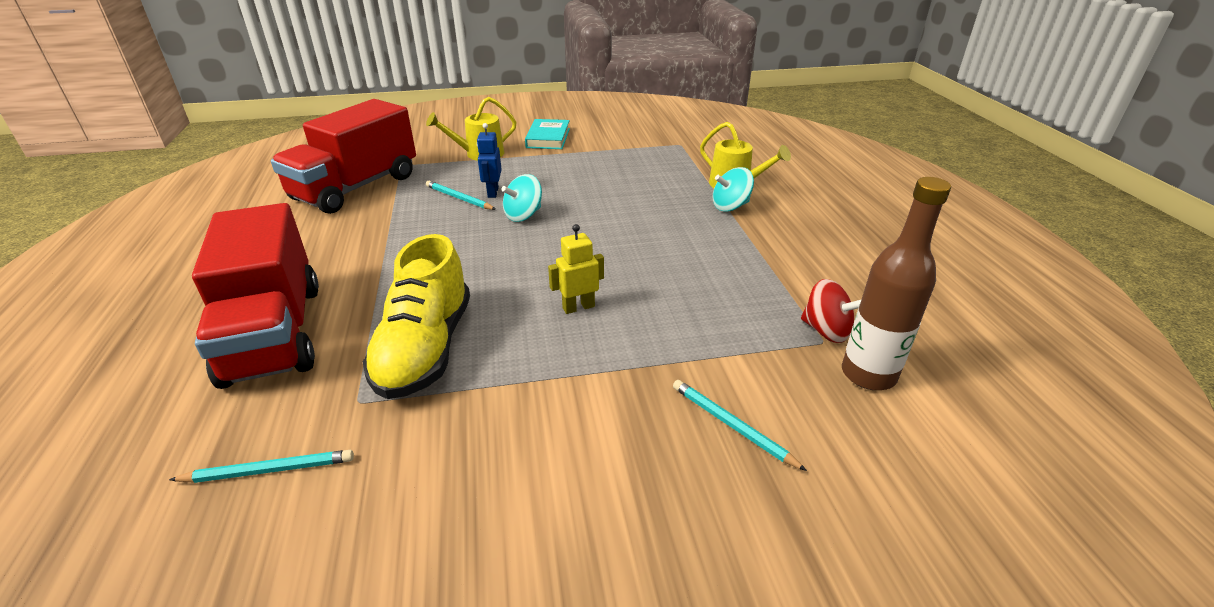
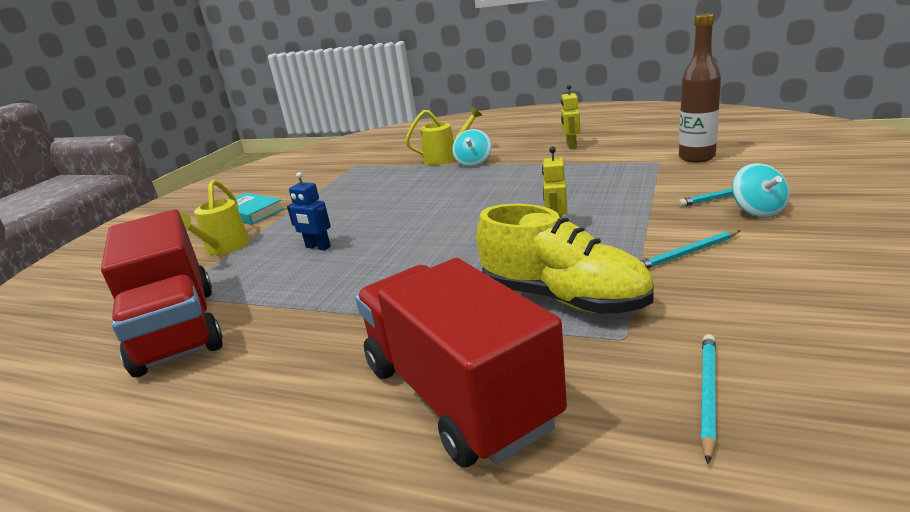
camera: 55 degrees left, 10 degrees down
red truck [192,203,319,389] -> red truck turned 135 degrees counterclockwise [355,258,567,467]
turquoise pencil [426,181,496,210] -> turquoise pencil moved to [641,230,741,269]
turquoise spinning top [501,174,542,222] -> turquoise spinning top moved to [732,163,789,218]
red spinning top [801,279,862,343] -> none
none -> yellow robot [561,85,580,149]

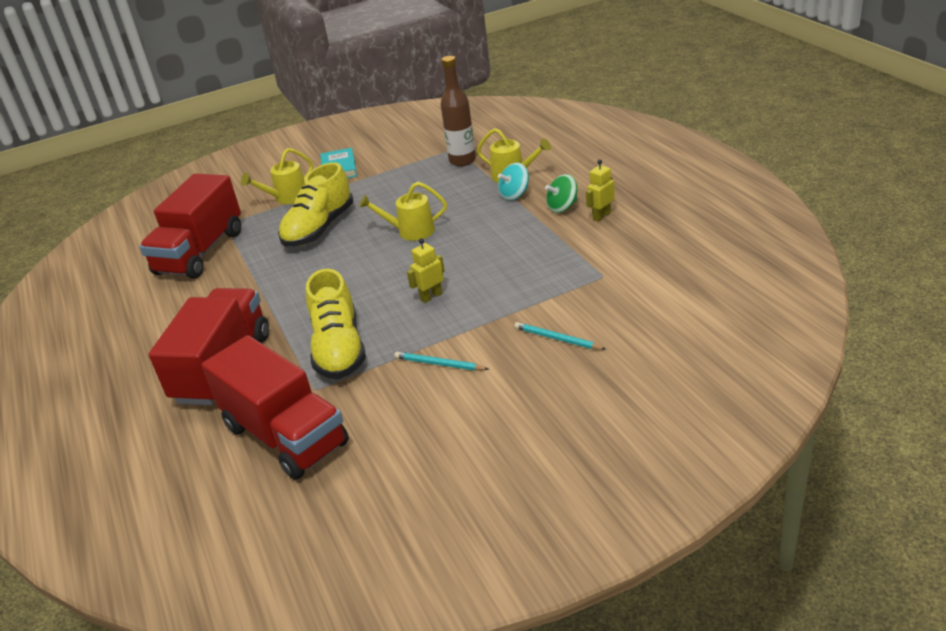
camera: 45 degrees right, 10 degrees up
blue robot [287,172,331,250] -> yellow shoe [278,162,353,247]
brown bottle [679,13,721,162] -> brown bottle moved to [441,56,476,166]
turquoise pencil [700,334,716,464] -> red truck [201,335,349,480]
turquoise spinning top [732,163,789,218] -> none
none -> yellow watering can [359,182,447,241]
none -> green spinning top [545,174,577,213]

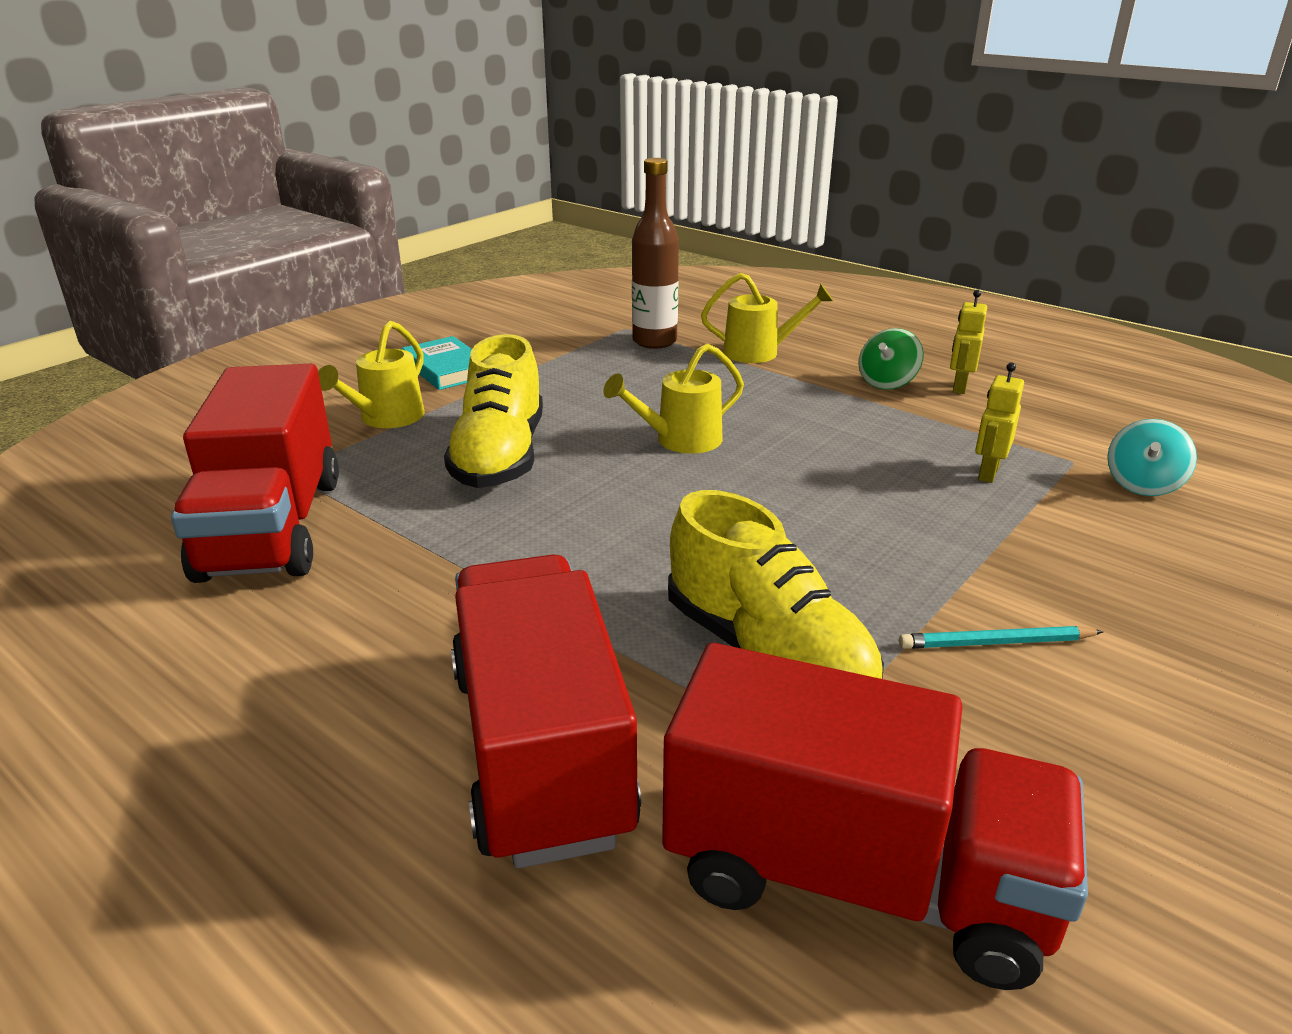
camera: 30 degrees left, 5 degrees down
yellow robot [407,238,445,303] -> yellow robot moved to [975,362,1024,483]
turquoise spinning top [498,163,529,200] -> turquoise spinning top moved to [1107,419,1197,496]
turquoise pencil [514,322,606,350] -> none

